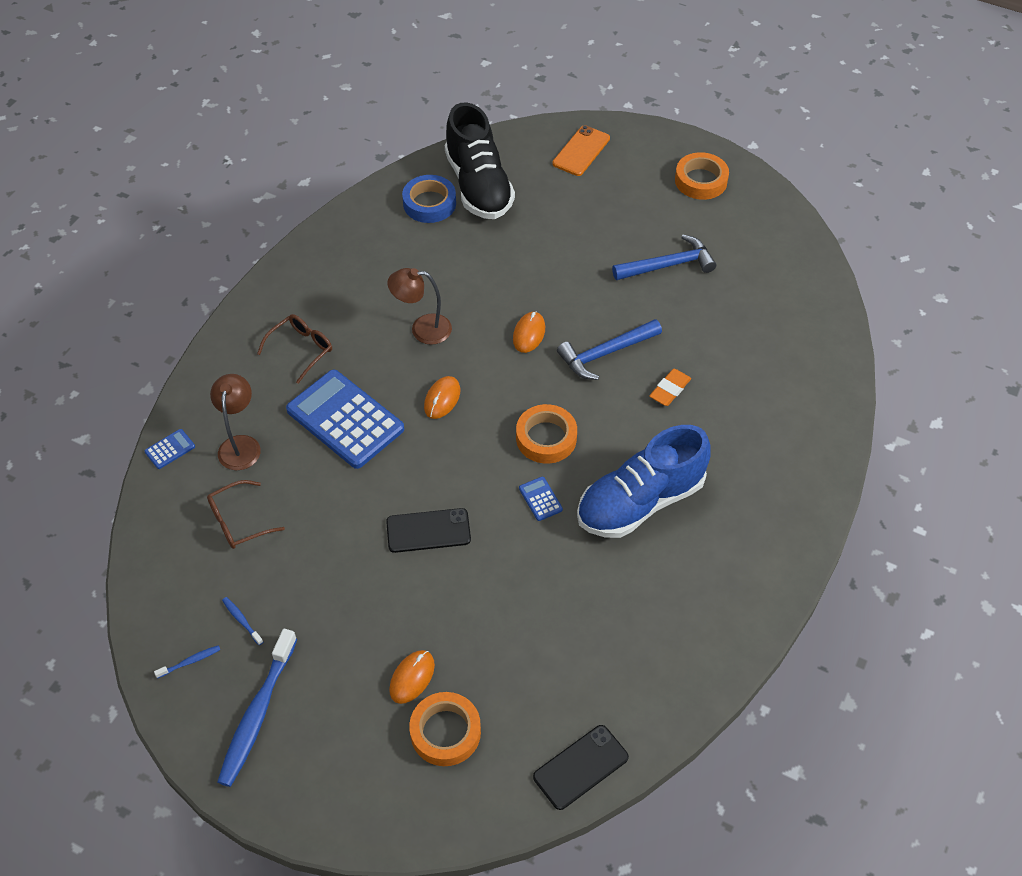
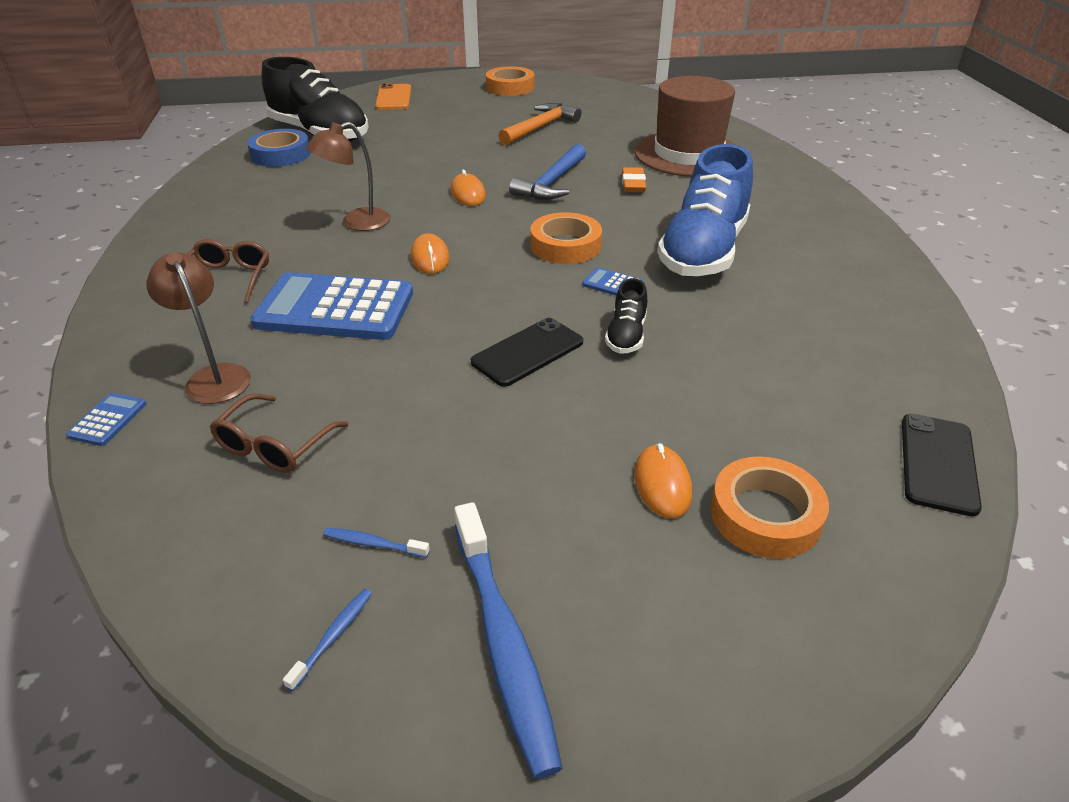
camera: 35 degrees left, 15 degrees down
blue hammer [612,235,716,280] -> orange hammer [498,103,581,146]
none -> black shoe [605,278,647,354]
none -> brown hat [634,76,736,177]

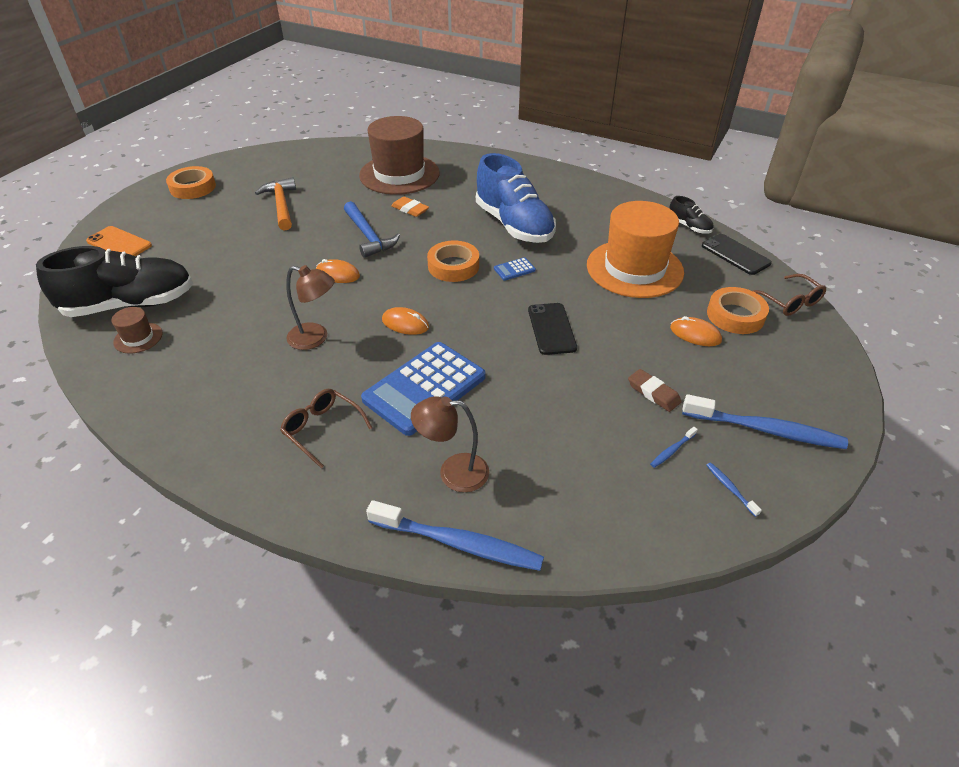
camera: 55 degrees left, 5 degrees up
blue calculator [66,393,147,446] -> blue toothbrush [366,500,544,571]
brown glasses [210,394,349,473] -> brown glasses moved to [753,274,826,316]
blue tape [247,129,311,167] -> brown hat [112,307,163,353]
brown lamp [306,122,390,231] -> brown lamp turned 75 degrees counterclockwise [286,265,335,350]
black shoe [605,278,647,354] -> black shoe moved to [669,196,713,234]
none -> orange hat [587,201,684,298]
none -> brown eraser [628,369,681,412]

